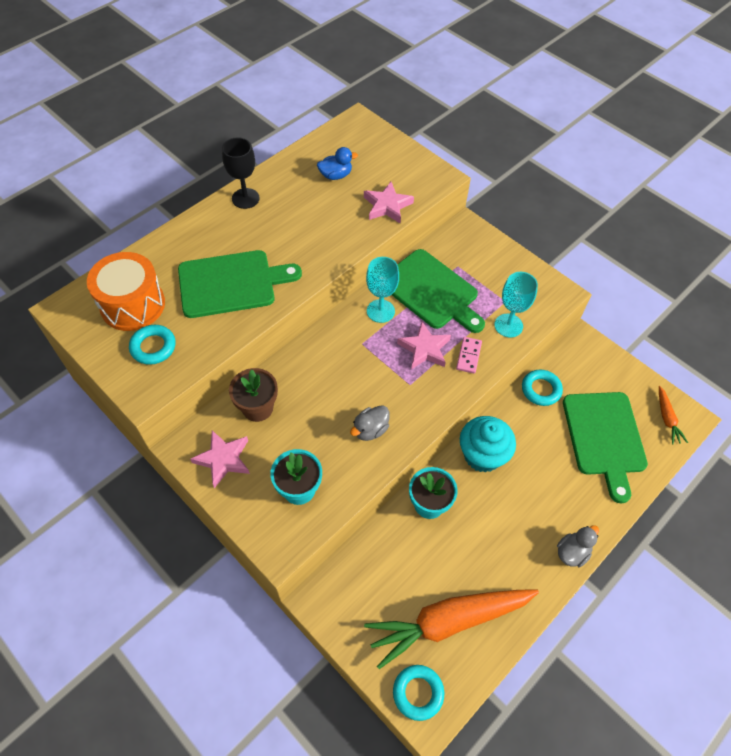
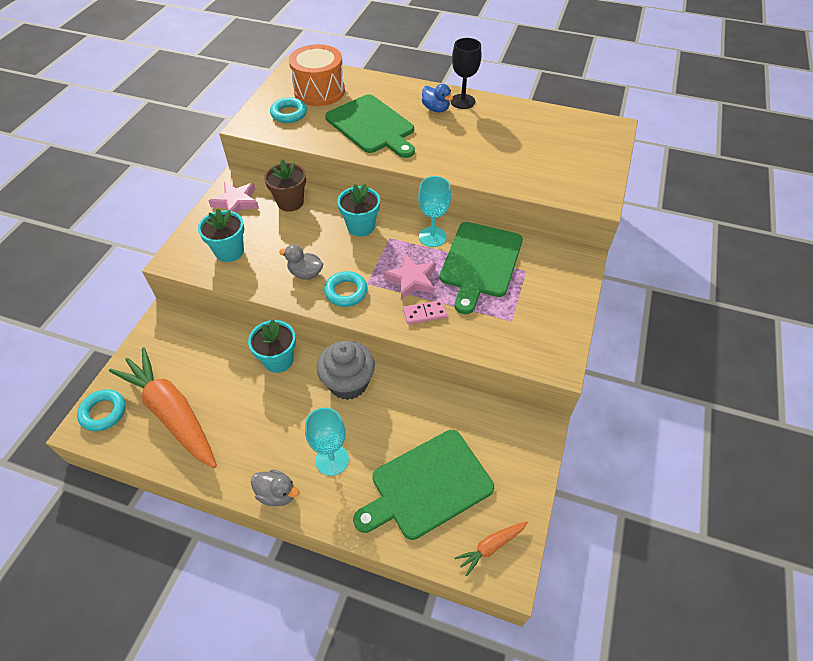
camera: 65 degrees right, 5 degrees down
blue duck [317,147,358,180] -> blue duck moved to [422,84,453,112]
pink star [364,182,414,223] -> none
turquoise cupcake [460,416,516,473] -> grey cupcake [317,341,375,400]
turquoise goblet [494,272,538,338] -> turquoise goblet moved to [305,408,349,476]
turquoise ring [522,369,563,406] -> turquoise ring moved to [324,271,368,307]
none -> turquoise flower pot [337,184,380,237]

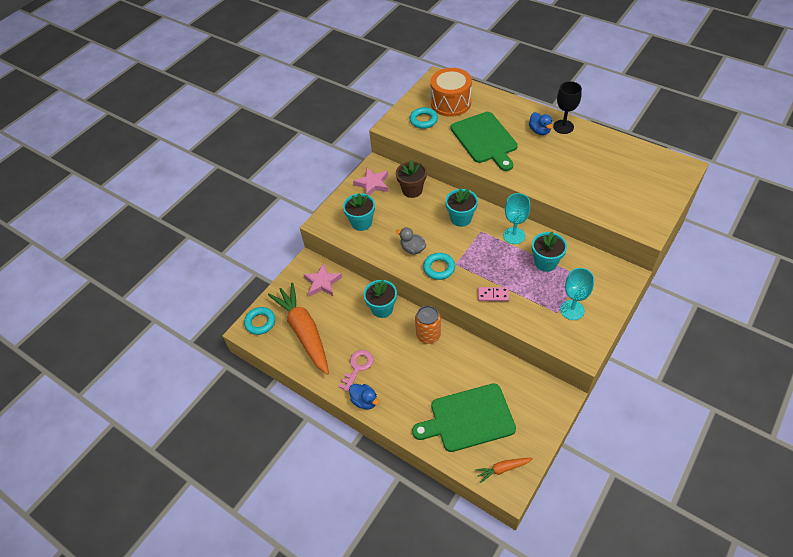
camera: 20 degrees right, 0 degrees up
grey duck [251,469,300,506] -> blue duck [349,384,380,409]
turquoise goblet [305,408,349,476] -> turquoise goblet moved to [560,268,594,320]
grey cupcake [317,341,375,400] -> orange can [415,306,441,344]
pink star [383,254,436,300] -> pink star moved to [303,263,342,297]
green cutting board [440,222,523,314] -> turquoise flower pot [532,232,567,272]
none -> pink key [338,350,373,392]

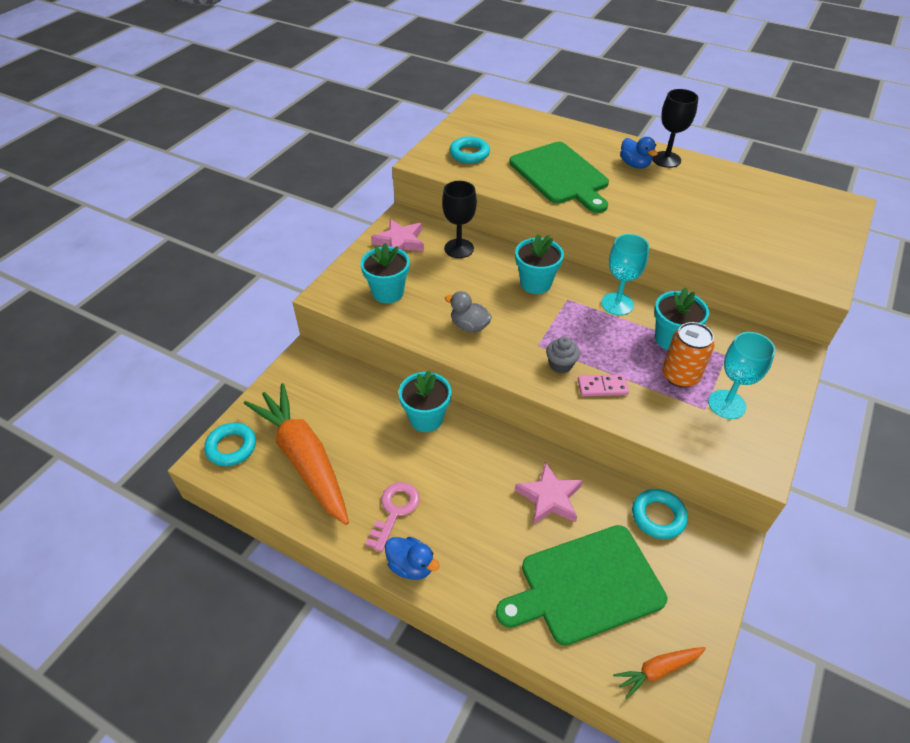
camera: 10 degrees left, 5 degrees down
pink star [303,263,342,297] -> pink star moved to [515,462,583,525]
brown flower pot [396,160,427,198] -> black goblet [442,181,477,258]
orange can [415,306,441,344] -> orange can moved to [662,322,714,388]
turquoise ring [423,253,455,280] -> turquoise ring moved to [632,489,688,539]
orange drum [430,68,472,117] -> none
none -> grey cupcake [546,337,580,373]

